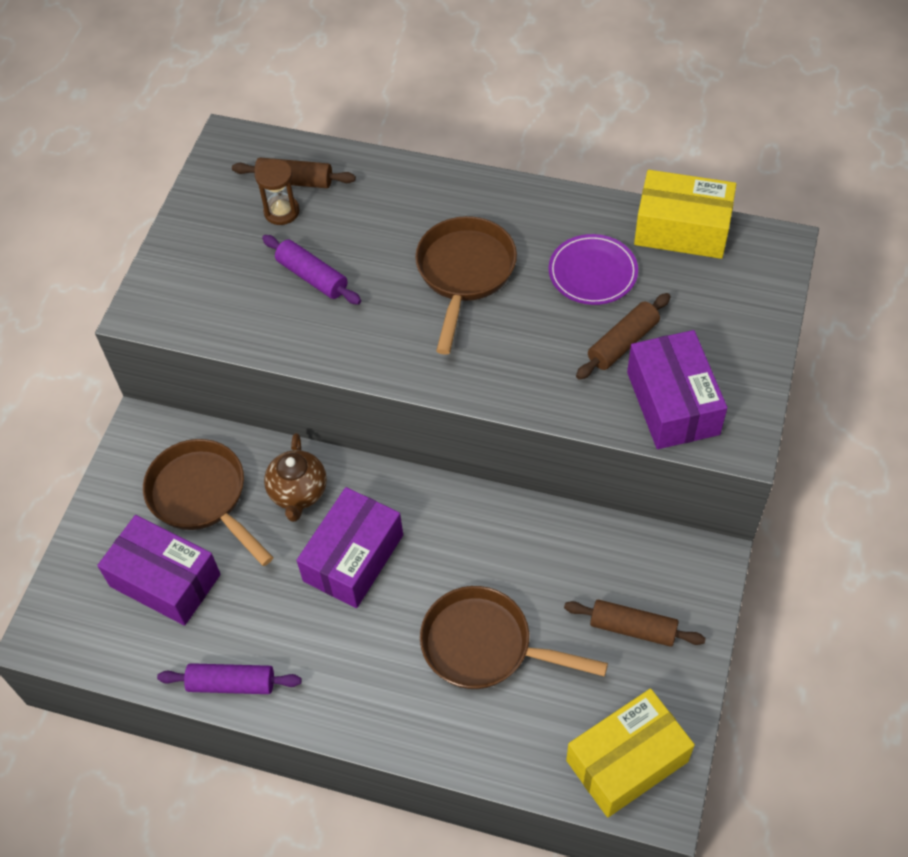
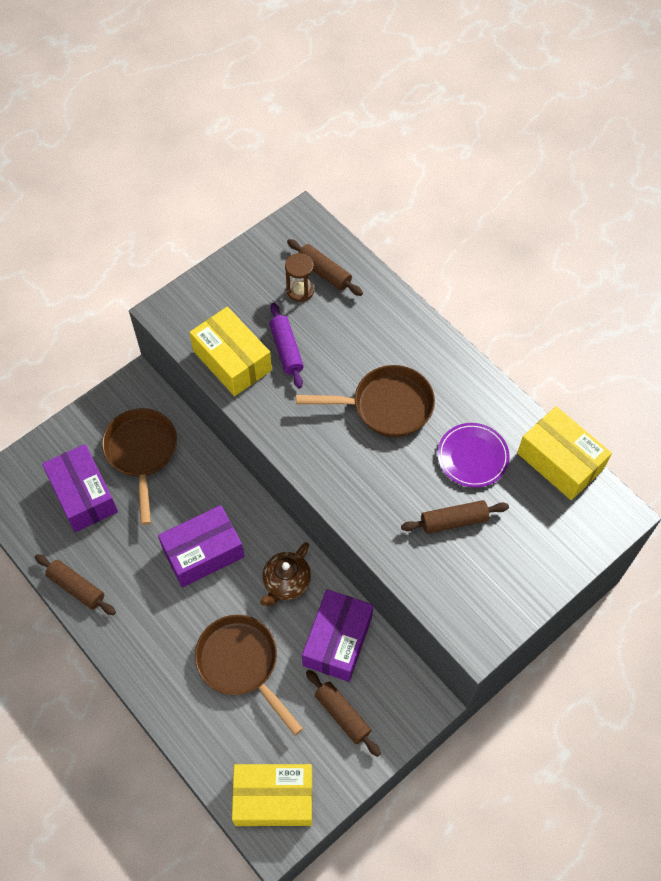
camera: 30 degrees right, 5 degrees up
purple rolling pin [157,663,302,694] -> brown rolling pin [35,554,116,615]
brown teapot [264,433,327,522] -> brown teapot moved to [260,542,311,606]
brown pan [415,216,517,355] -> brown pan turned 45 degrees clockwise [296,365,435,437]
purple box [627,330,727,449] -> purple box moved to [302,589,373,682]
none -> yellow box [189,307,272,396]

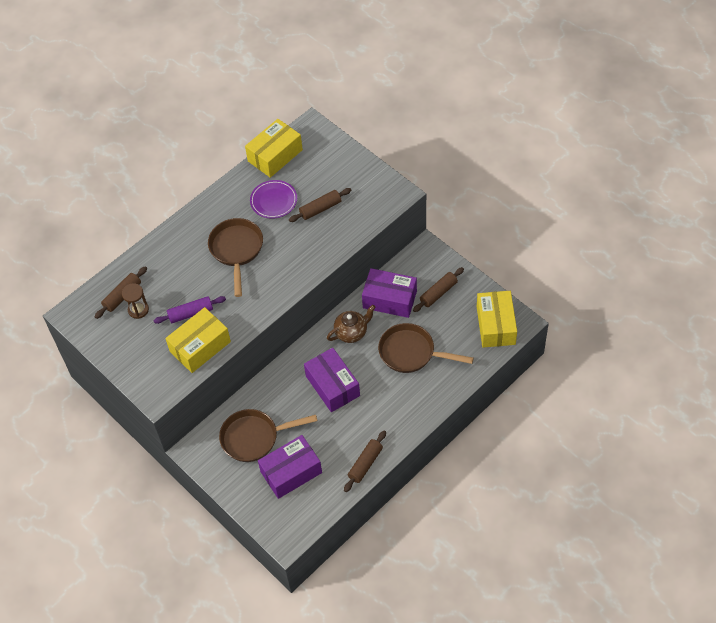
camera: 90 degrees left, 5 degrees down
brown pan [195,615,303,736] -> brown pan turned 60 degrees clockwise [378,323,474,373]
brown teapot [260,542,311,606] -> brown teapot turned 60 degrees counterclockwise [327,305,376,343]
brown rolling pin [401,500,509,534] -> brown rolling pin turned 75 degrees clockwise [289,188,351,222]

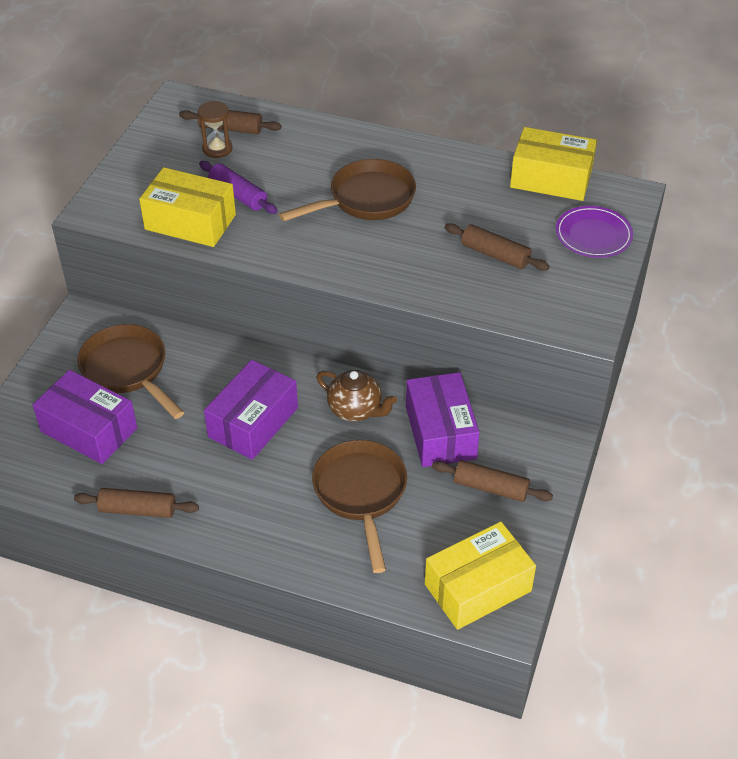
camera: 60 degrees right, 10 degrees down
purple plate [250,180,297,219] -> purple plate moved to [556,206,633,258]

